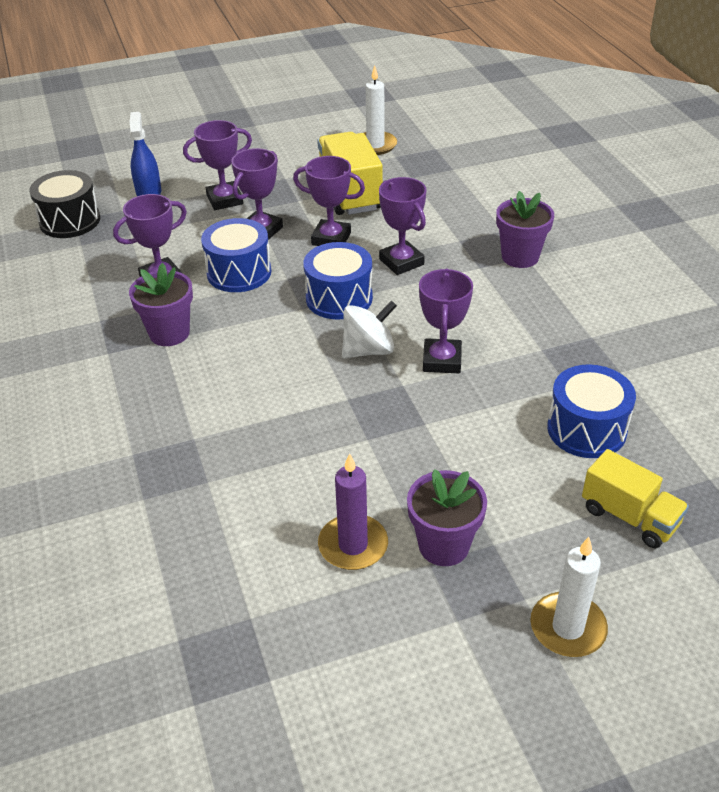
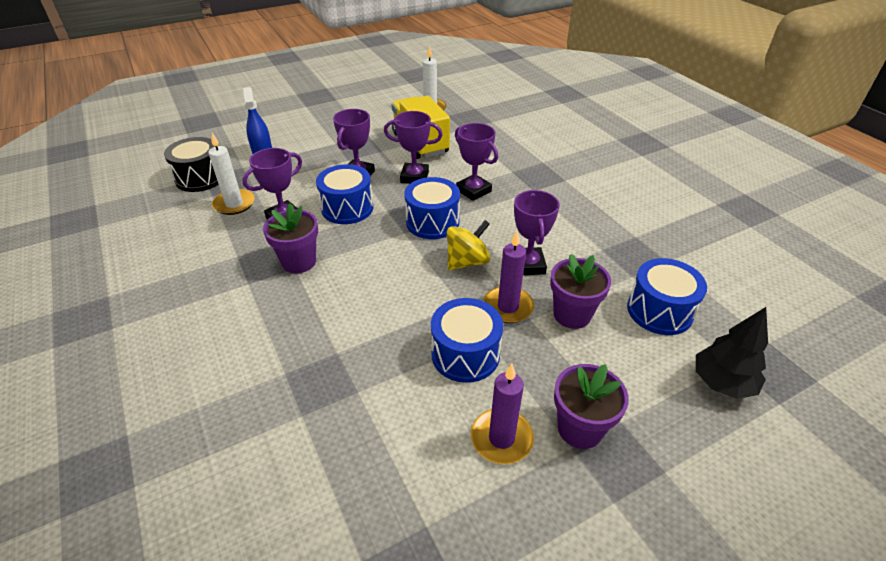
camera: 10 degrees left, 0 degrees up
purple trophy [183,120,252,210] -> none
white spinning top [342,301,397,358] -> yellow spinning top [447,220,490,270]
purple flower pot [496,191,554,268] -> purple flower pot moved to [550,254,611,329]
white candle [530,537,608,657] -> white candle moved to [208,133,255,215]
yellow truck [582,449,689,548] -> black tree [696,307,768,399]
none -> blue drum [431,298,503,383]
none -> purple candle [483,231,534,323]

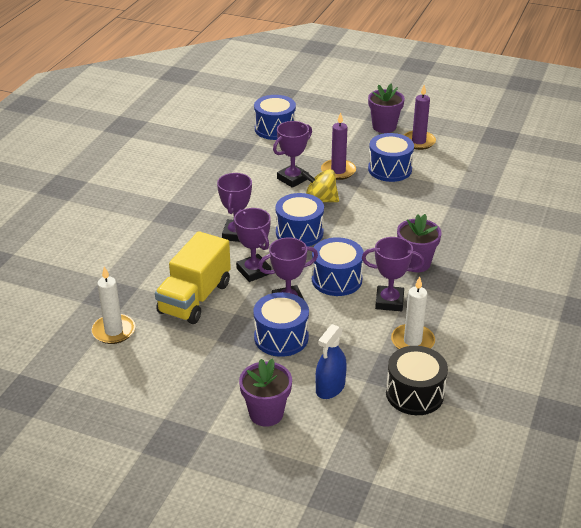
camera: 130 degrees left, 5 degrees down
purple flower pot [550,254,611,329] -> purple flower pot moved to [239,358,292,427]
black tree [696,307,768,399] -> none
none -> blue drum [254,292,309,357]

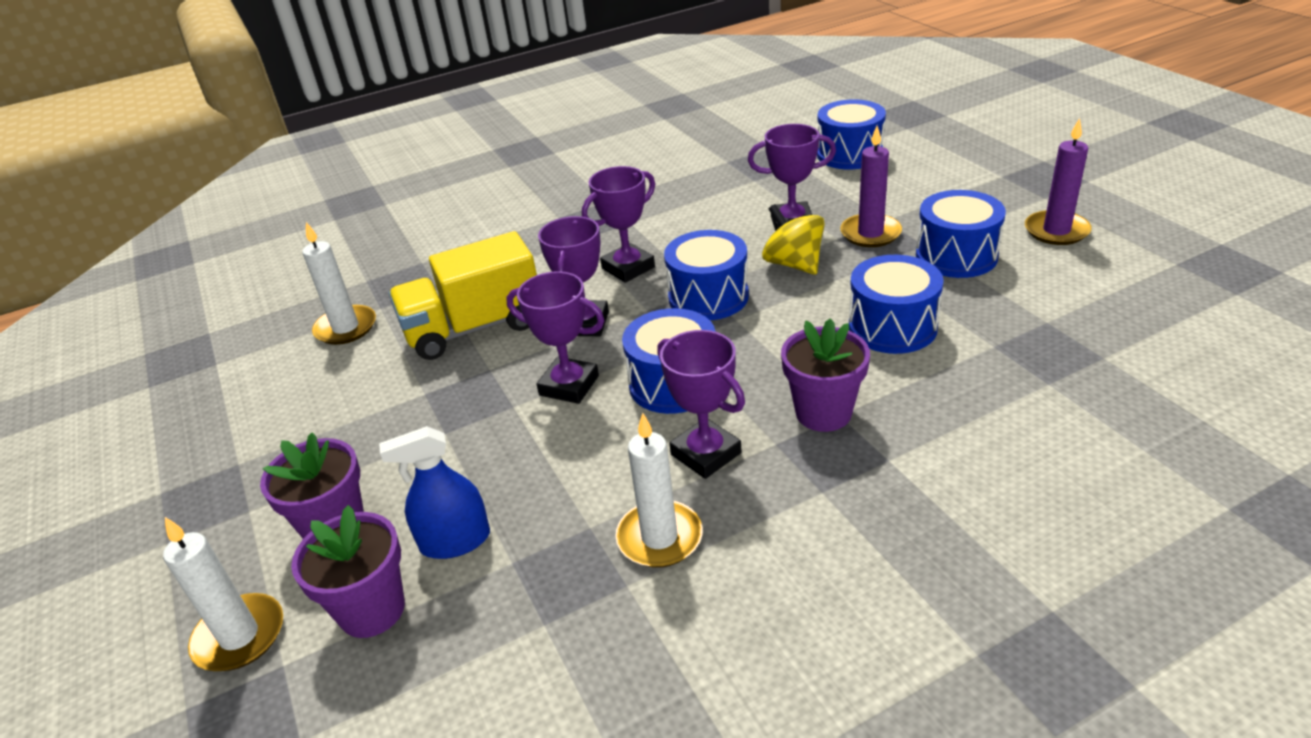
camera: 45 degrees right, 0 degrees up
blue drum [254,292,309,357] -> blue drum moved to [849,255,943,354]
purple flower pot [368,84,405,133] -> purple flower pot moved to [291,505,405,638]
black drum [386,346,448,415] -> none
none -> white candle [163,517,283,671]

